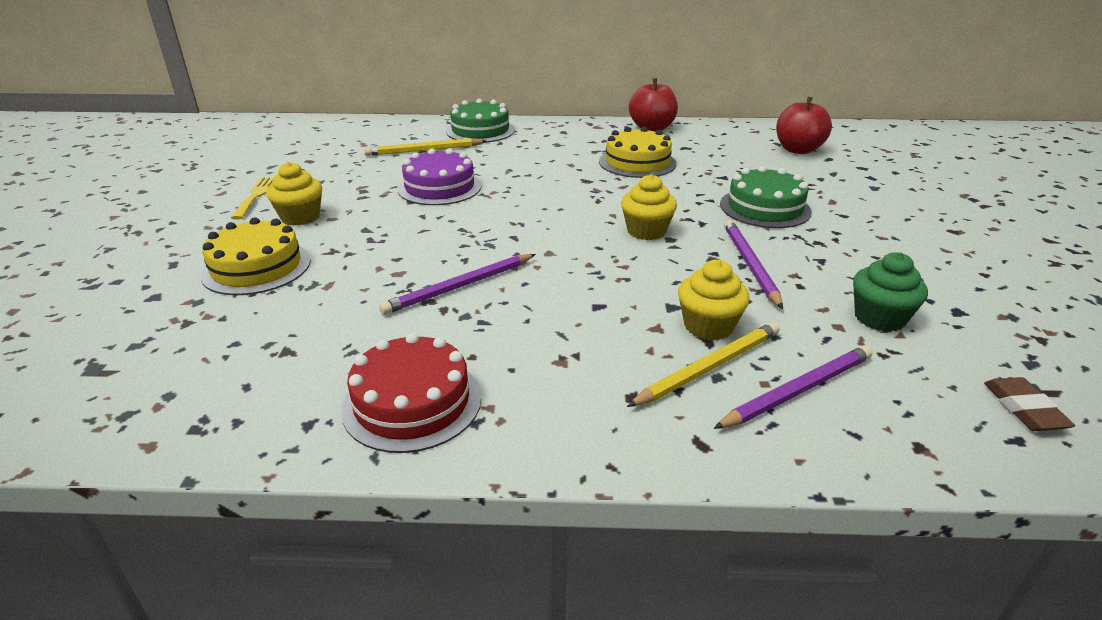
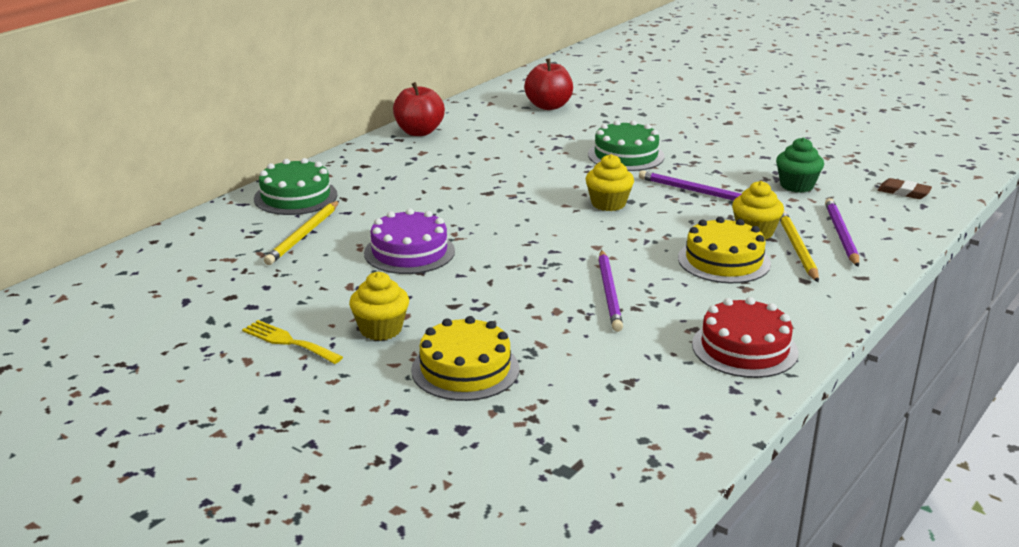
camera: 55 degrees left, 5 degrees down
yellow cake [599,127,676,178] -> yellow cake moved to [678,217,771,283]

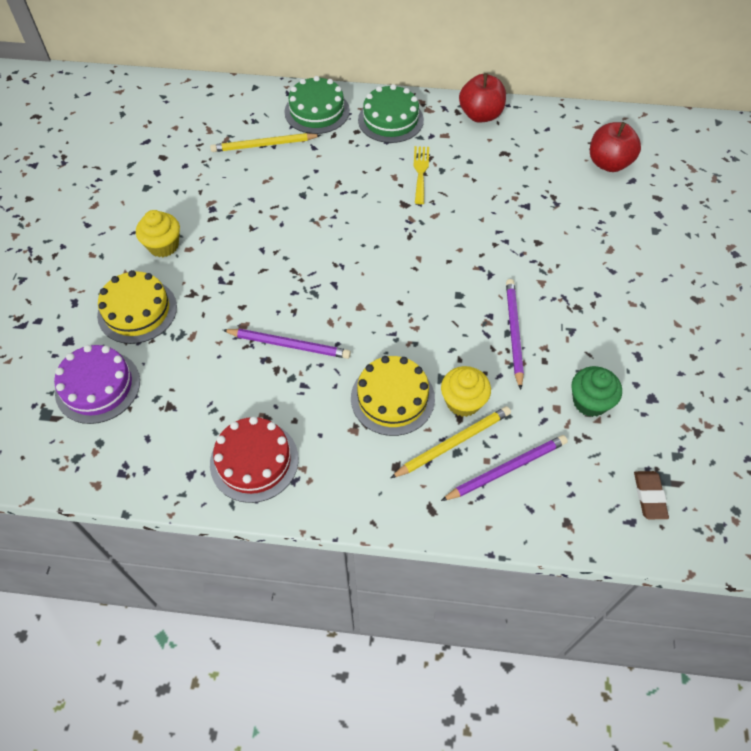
camera: 60 degrees right, 30 degrees up
yellow fork [242,320,343,364] -> yellow fork moved to [413,146,429,204]
purple cake [364,209,455,274] -> purple cake moved to [54,345,140,424]
yellow cupcake [586,154,634,211] -> none
green cake [588,120,665,171] -> green cake moved to [358,84,424,143]
purple pencil [599,250,623,332] -> purple pencil turned 135 degrees counterclockwise [223,329,351,359]

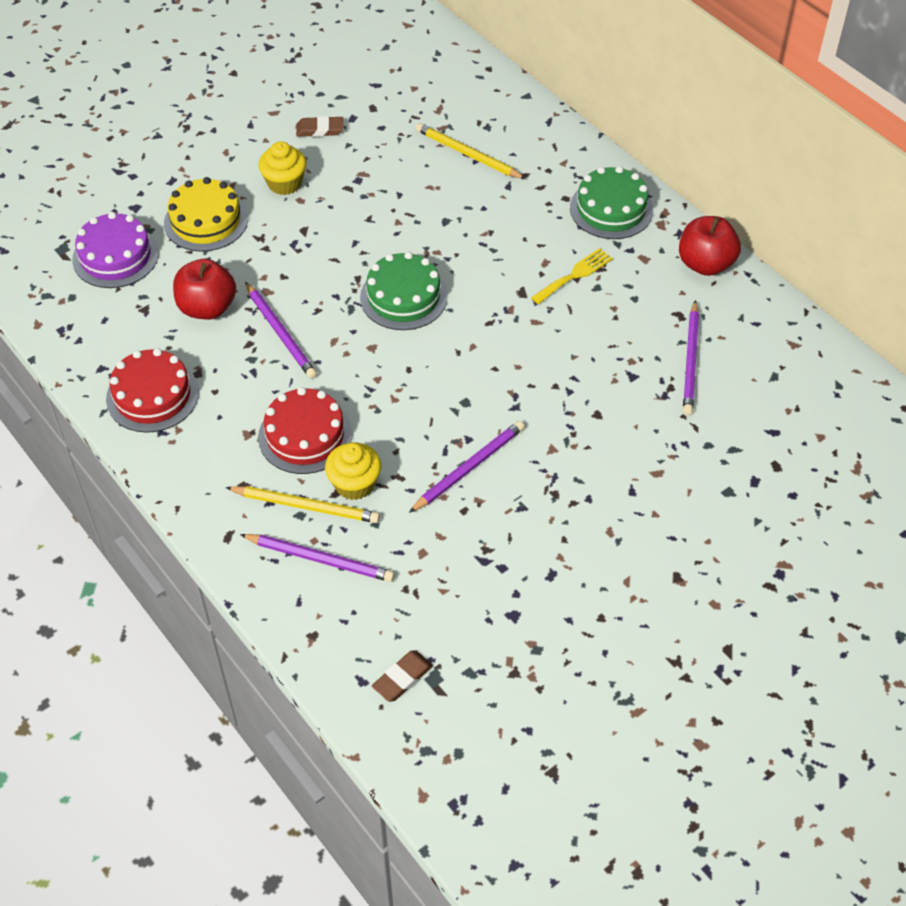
camera: 45 degrees right, 5 degrees down
green cake [284,76,350,134] -> green cake moved to [360,252,448,330]
yellow cake [351,356,435,436] -> red cake [258,387,352,474]
green cupcake [571,366,622,417] -> none
red apple [590,122,641,172] -> red apple moved to [173,259,236,320]
none -> brown eraser [296,116,344,137]
none -> purple pencil [683,300,699,415]

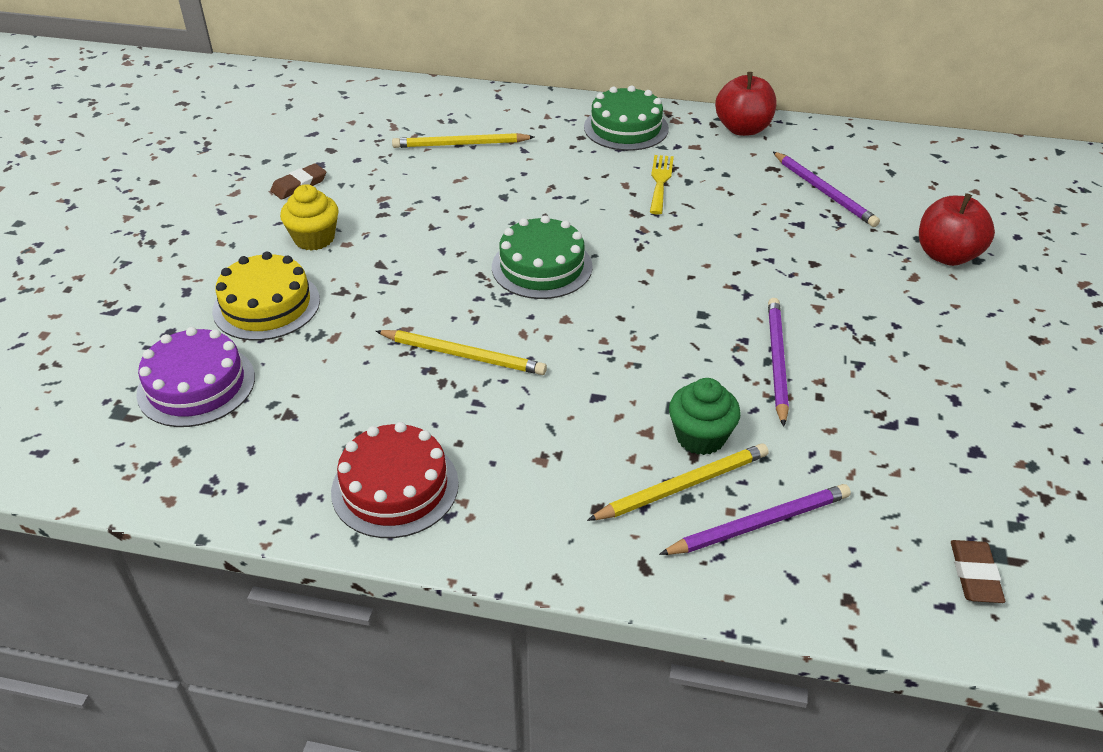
camera: 40 degrees left, 10 degrees down
red apple [173,259,236,320] -> red apple moved to [919,193,995,266]
purple pencil [245,282,317,379] -> yellow pencil [376,330,547,375]
red cake [258,387,352,474] -> none
yellow cupcake [325,443,381,500] -> green cupcake [669,378,741,455]

